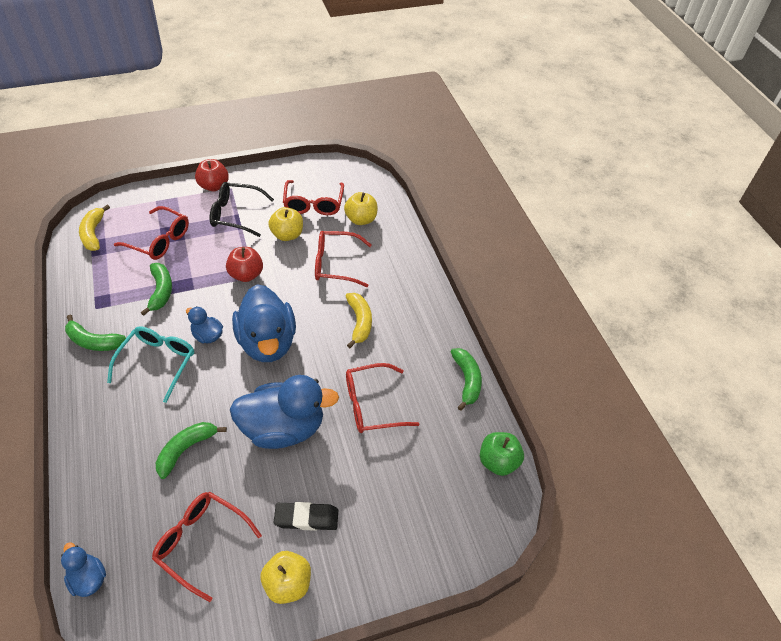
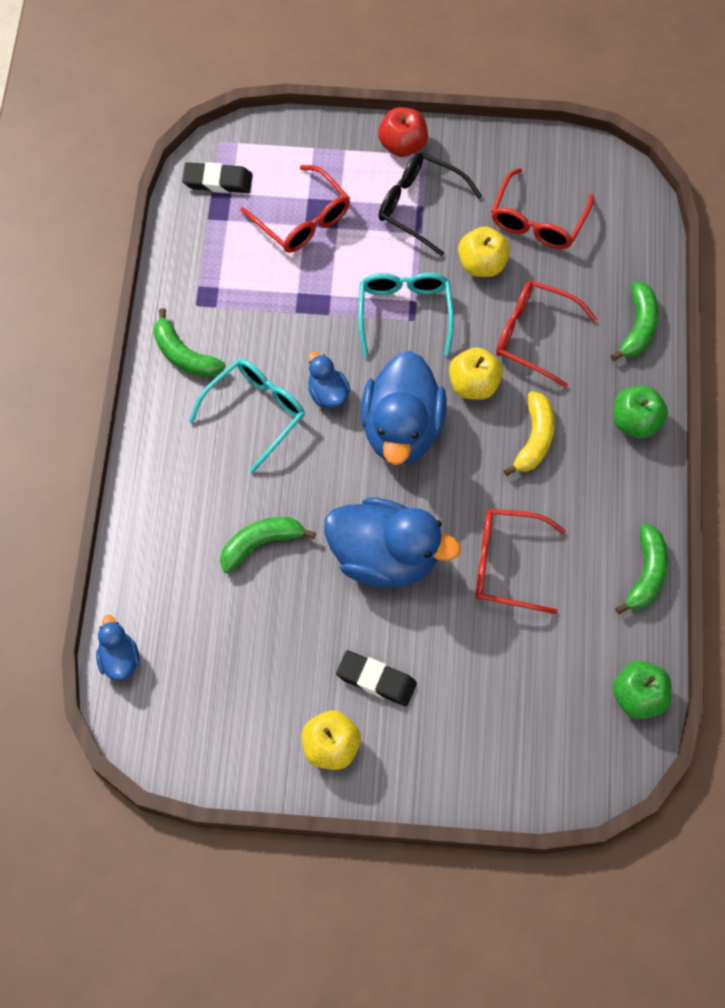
camera: 25 degrees right, 15 degrees up
yellow banana [79,205,110,251] -> black eraser [182,162,253,193]
green banana [141,263,172,316] -> green banana moved to [610,281,659,361]
red glasses [152,492,262,602] -> none
red apple [226,247,263,282] -> turquoise glasses [358,273,454,357]
yellow apple [344,192,378,225] -> yellow apple moved to [449,348,503,400]
none -> green apple [613,386,668,439]

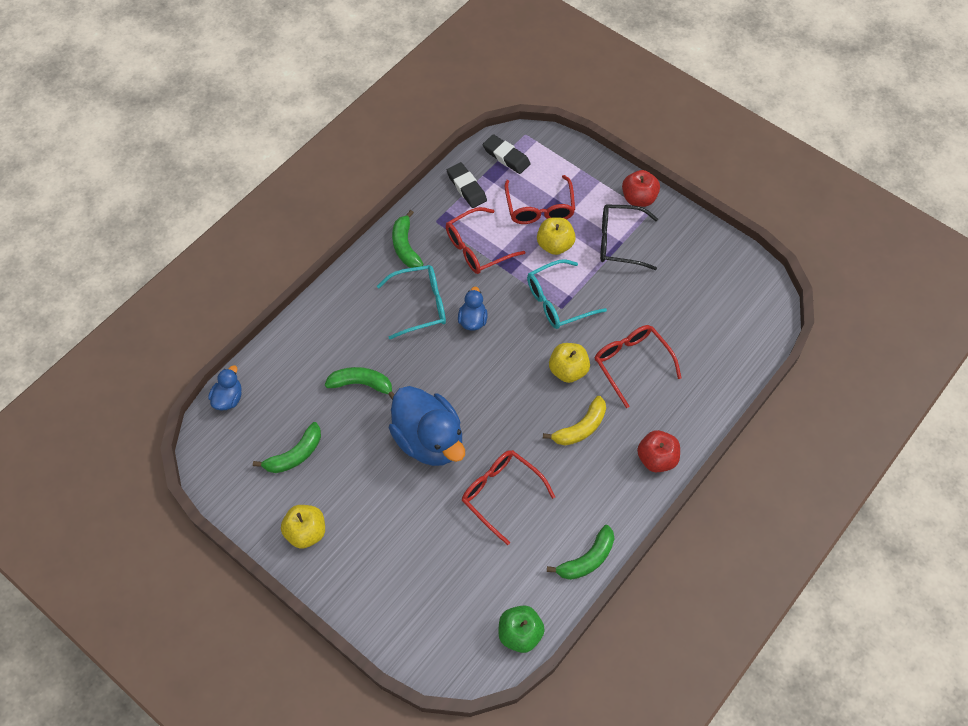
camera: 35 degrees right, 5 degrees down
black eraser [336,650,417,706] -> black eraser moved to [447,162,487,208]
turquoise glasses [358,273,454,357] -> turquoise glasses turned 150 degrees counterclockwise [527,259,607,329]
blue duck [360,351,447,465] -> none
black glasses [378,153,482,256] -> black glasses turned 60 degrees counterclockwise [600,204,658,270]
yellow apple [458,226,510,277] -> yellow apple moved to [537,217,576,255]
red glasses [491,168,594,249] -> red glasses moved to [446,207,525,274]
green banana [610,281,659,361] -> green banana moved to [253,422,321,473]
green apple [613,386,668,439] -> red apple [637,430,680,472]

